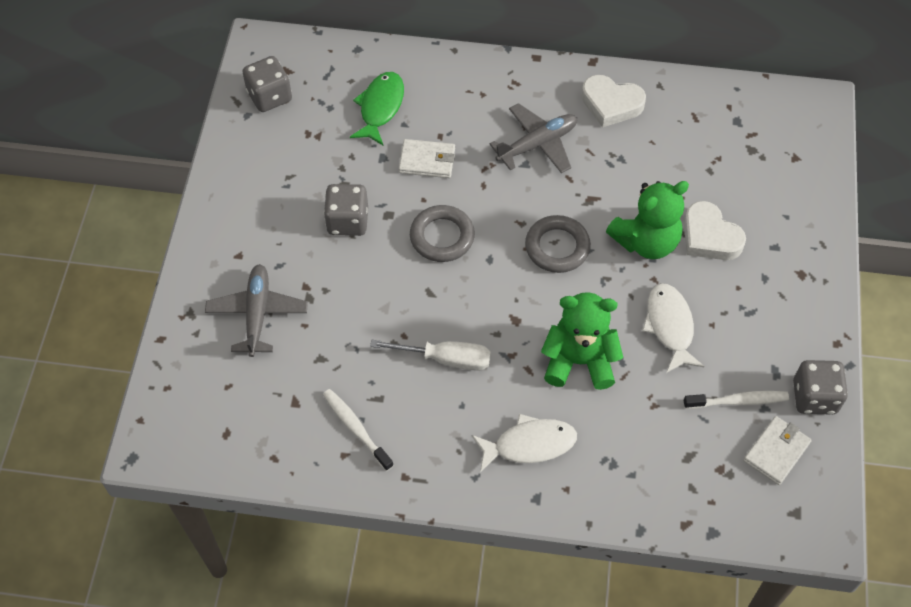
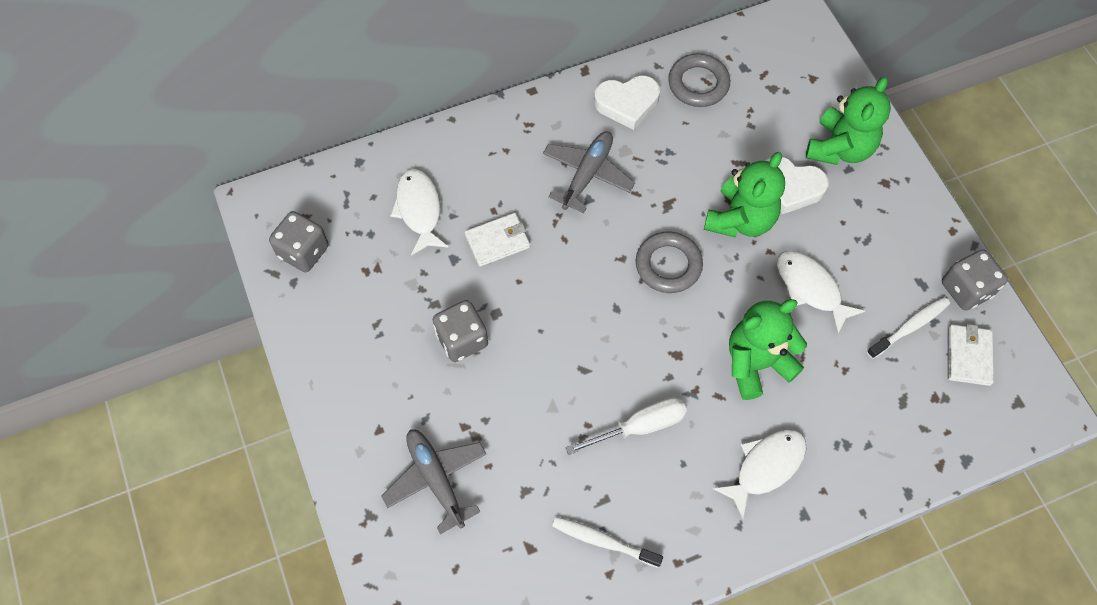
camera: 30 degrees left, 5 degrees up
green fish [350,72,404,145] -> white fish [390,169,449,256]
grey ring [410,205,475,262] -> grey ring moved to [668,53,730,107]
none -> green teddy bear [806,77,891,165]

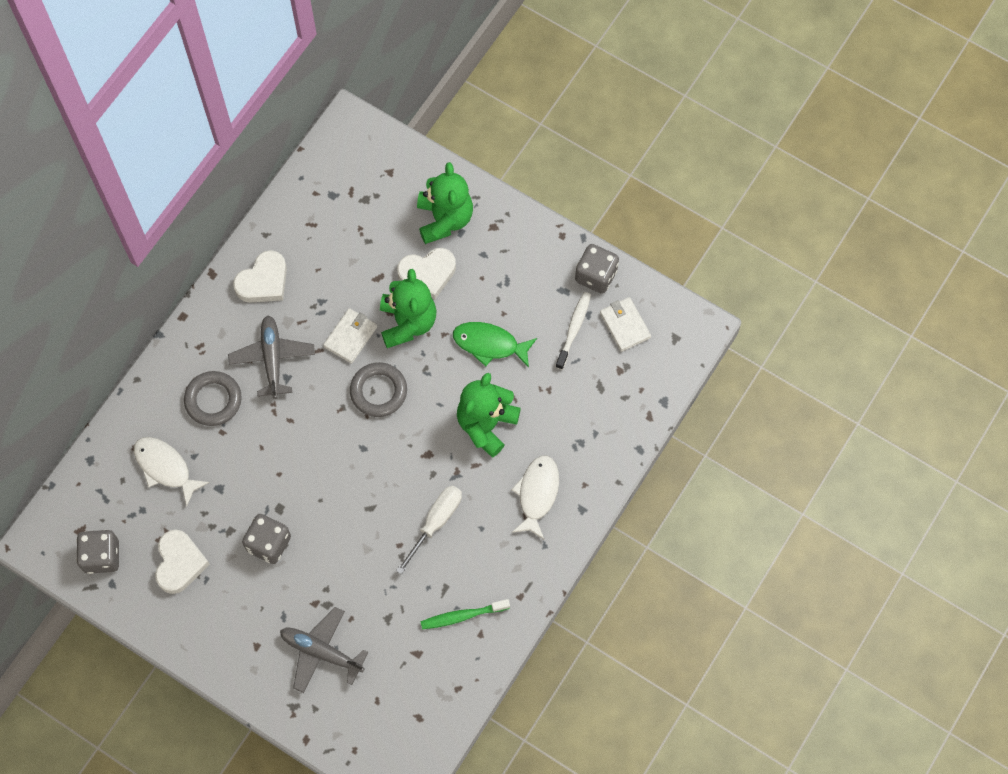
camera: 35 degrees left, 5 degrees up
white wallet [465,213,530,267] -> white wallet moved to [323,308,377,364]
white toothbrush [552,517,663,568] -> green toothbrush [420,599,510,629]
grey ring [668,53,730,107] -> grey ring moved to [184,371,242,426]
white fish [777,251,865,334] -> green fish [453,322,537,368]
none -> white heart [155,530,210,594]

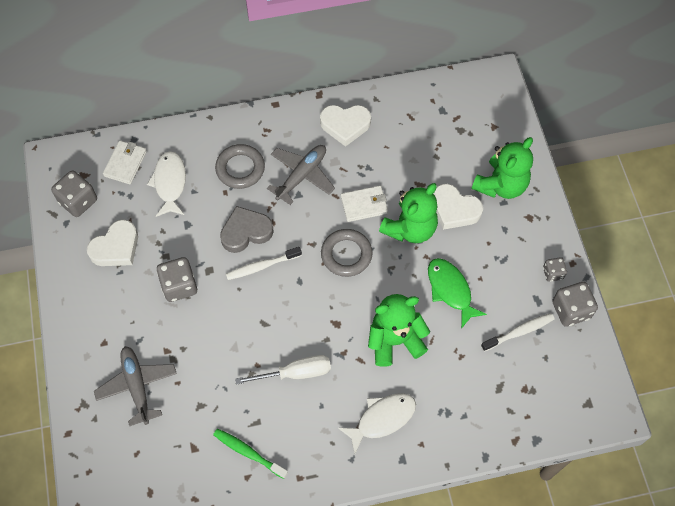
camera: 45 degrees right, 5 degrees down
white wallet [600,297,651,352] -> white wallet moved to [103,141,147,184]
none -> grey heart [220,206,274,253]
none -> white toothbrush [226,247,302,280]
none -> grey dice [543,257,567,282]

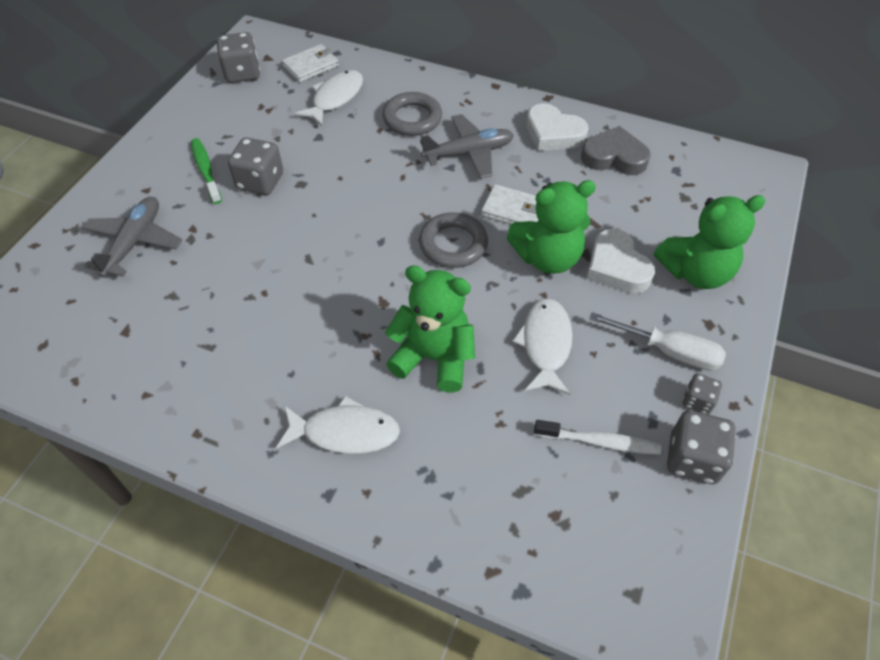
camera: 35 degrees right, 10 degrees down
white heart [87,220,138,266] -> none
green toothbrush [213,429,288,479] -> green toothbrush moved to [191,138,222,204]
grey heart [220,206,274,253] -> grey heart moved to [581,126,651,175]
white toothbrush [226,247,302,280] -> none
white screwdriver [235,355,331,385] -> white screwdriver moved to [589,312,726,371]
green fish [428,258,487,329] -> white fish [512,298,573,395]

